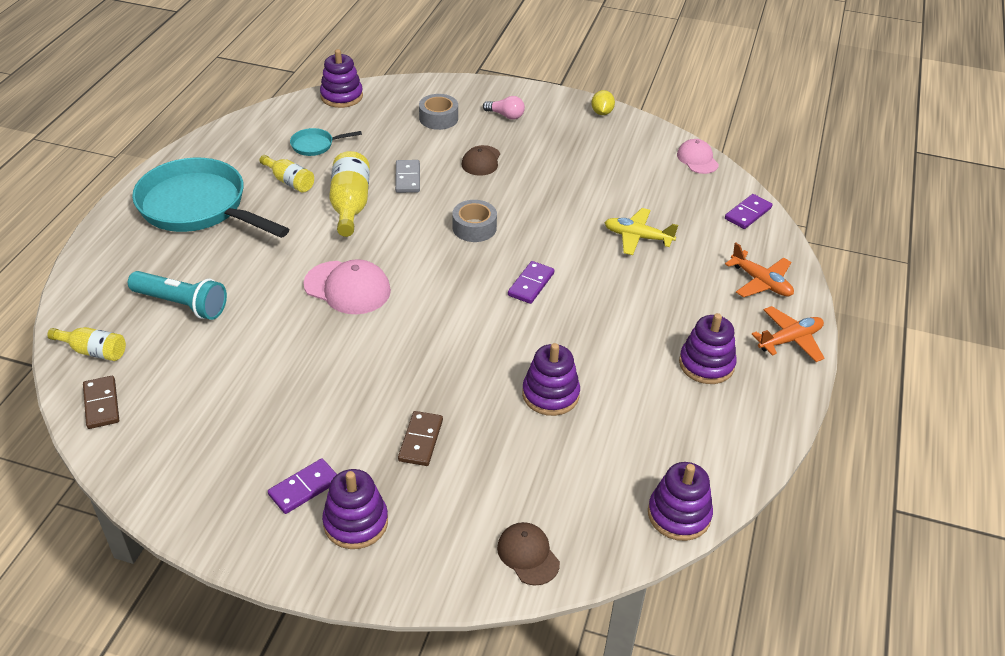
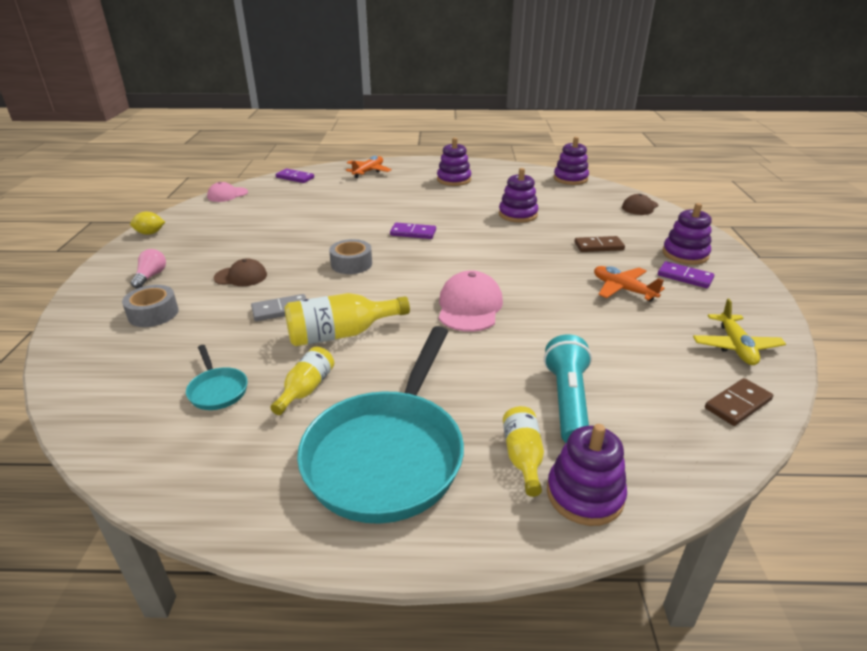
camera: 105 degrees left, 10 degrees down
yellow bottle [47,327,126,361] -> yellow bottle moved to [503,406,544,497]
purple stacking toy [320,49,363,108] -> purple stacking toy moved to [547,424,627,526]
yellow plane [604,208,678,255] -> yellow plane moved to [693,299,786,365]
orange plane [752,306,824,362] -> orange plane moved to [594,266,665,302]

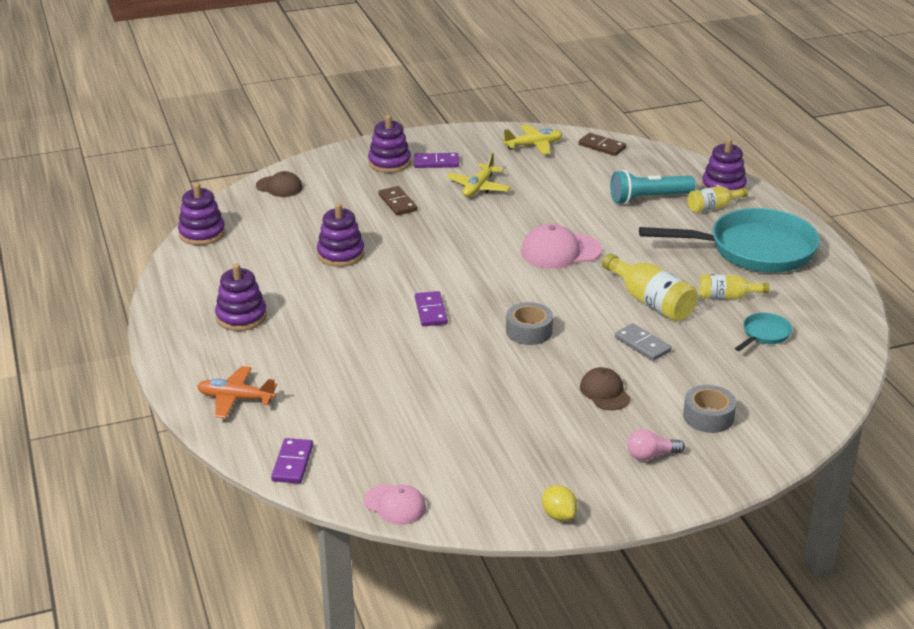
camera: 110 degrees left, 0 degrees up
orange plane [594,266,665,302] -> yellow plane [446,153,511,197]
purple domino [658,261,714,288] -> purple domino turned 75 degrees clockwise [414,153,459,168]

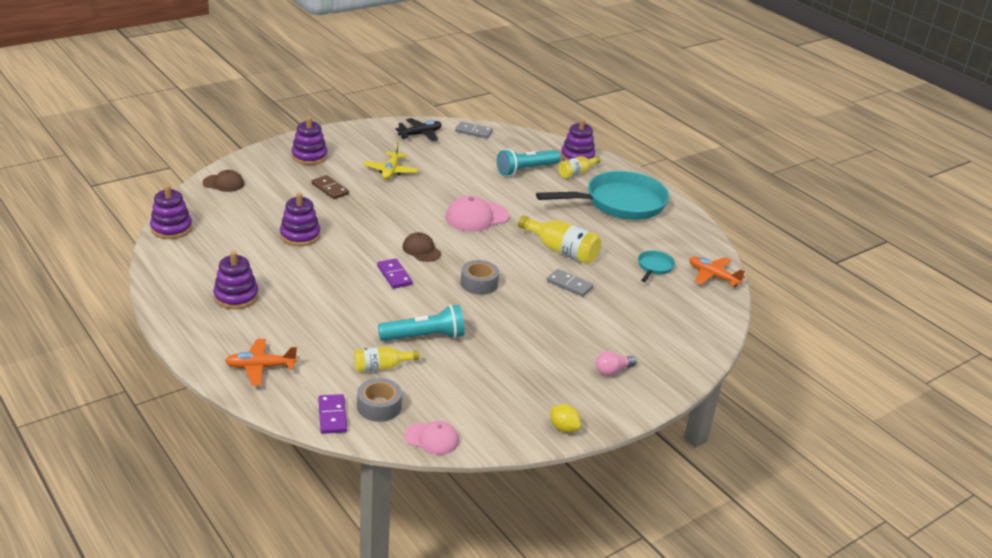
camera: 20 degrees left, 0 degrees up
purple domino [414,153,459,168] -> none
yellow plane [502,125,563,155] -> black plane [395,118,442,141]
brown domino [578,133,626,156] -> grey domino [455,122,493,139]
brown cap [580,367,631,410] -> brown cap moved to [403,232,441,262]
grey tape [683,385,736,433] -> grey tape moved to [357,378,402,422]
yellow bottle [699,274,770,299] -> yellow bottle moved to [354,346,419,372]
none -> turquoise flashlight [378,305,464,341]
none -> orange plane [689,256,745,287]

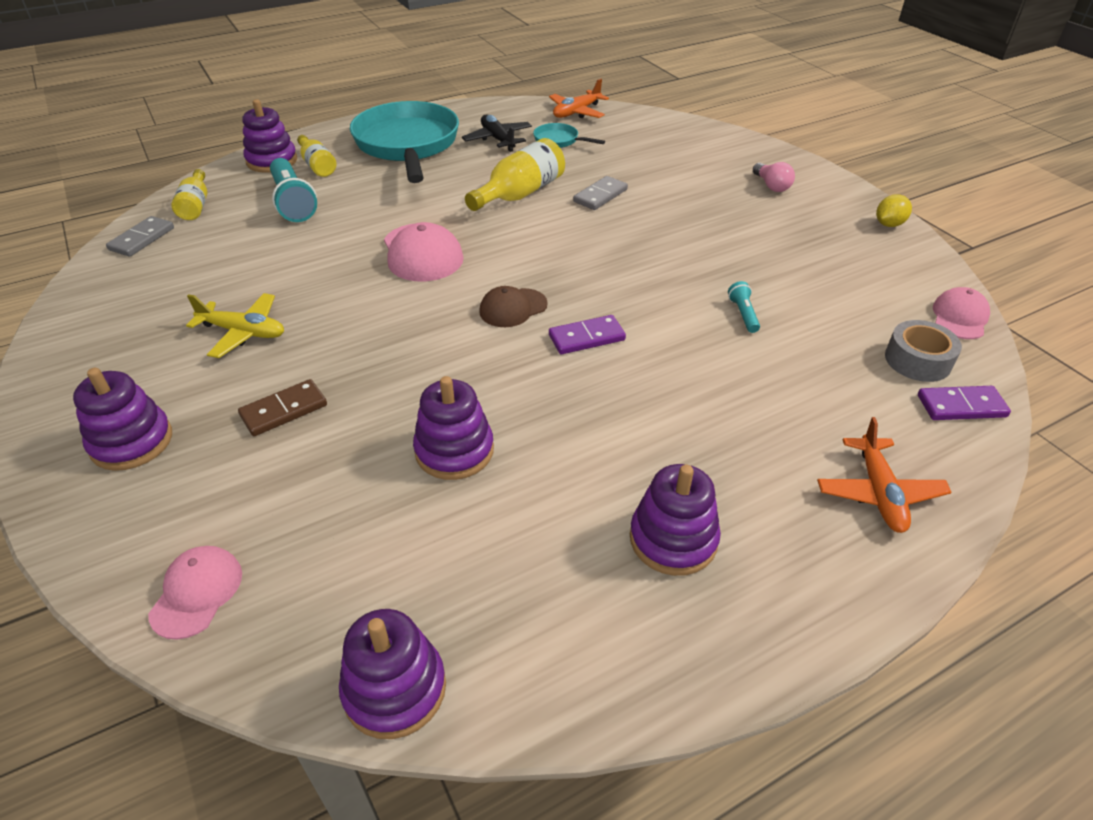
camera: 80 degrees left, 10 degrees up
brown cap [202,170,244,192] -> pink cap [148,546,242,640]
yellow bottle [354,346,419,372] -> yellow bottle moved to [171,169,207,220]
turquoise flashlight [378,305,464,341] -> turquoise flashlight [728,281,760,333], size x0.48
black plane [395,118,442,141] -> black plane moved to [462,115,532,152]
grey tape [460,260,499,295] -> none

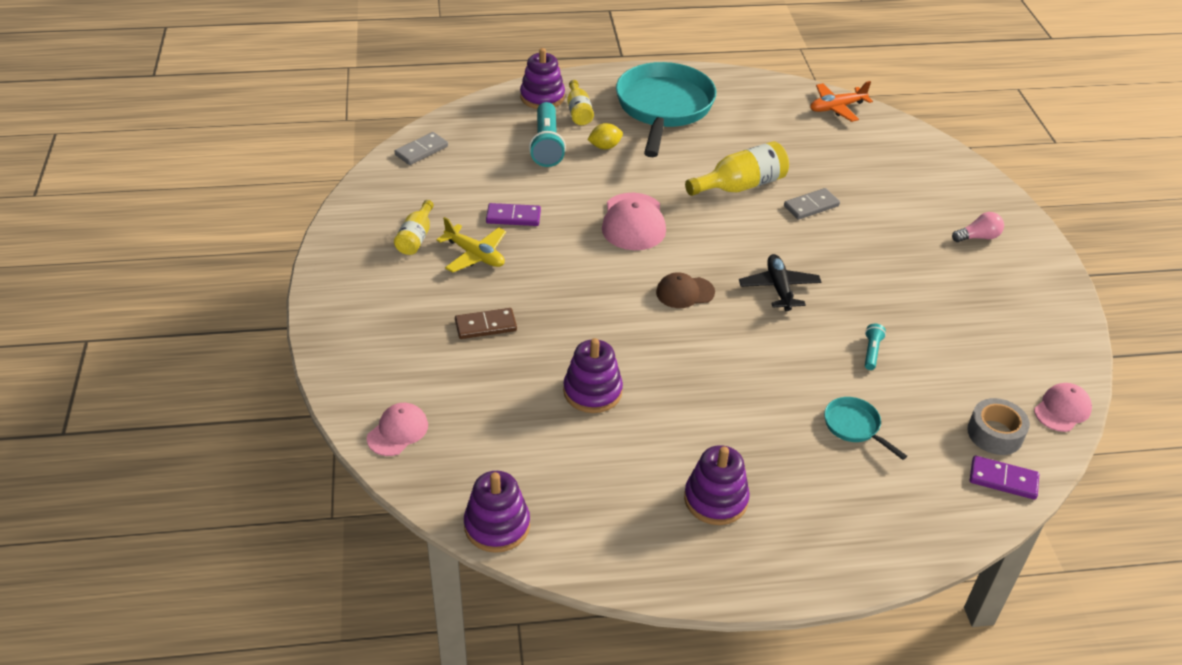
camera: 20 degrees right, 0 degrees up
purple stacking toy [73,368,172,471] -> none
yellow bottle [171,169,207,220] -> yellow bottle moved to [394,200,434,255]
black plane [462,115,532,152] -> black plane moved to [739,254,821,311]
turquoise pan [533,123,605,148] -> turquoise pan moved to [824,397,907,460]
purple domino [549,315,626,354] -> purple domino moved to [486,203,541,226]
pink light bulb [753,162,795,192] -> pink light bulb turned 105 degrees counterclockwise [952,212,1004,242]
orange plane [817,417,952,533] -> none
yellow lemon [876,194,912,227] -> yellow lemon moved to [587,123,623,150]

